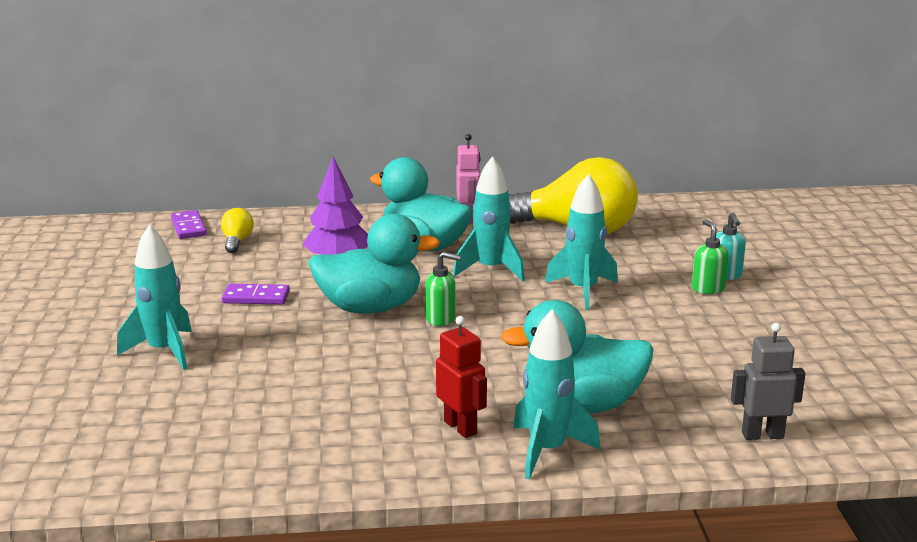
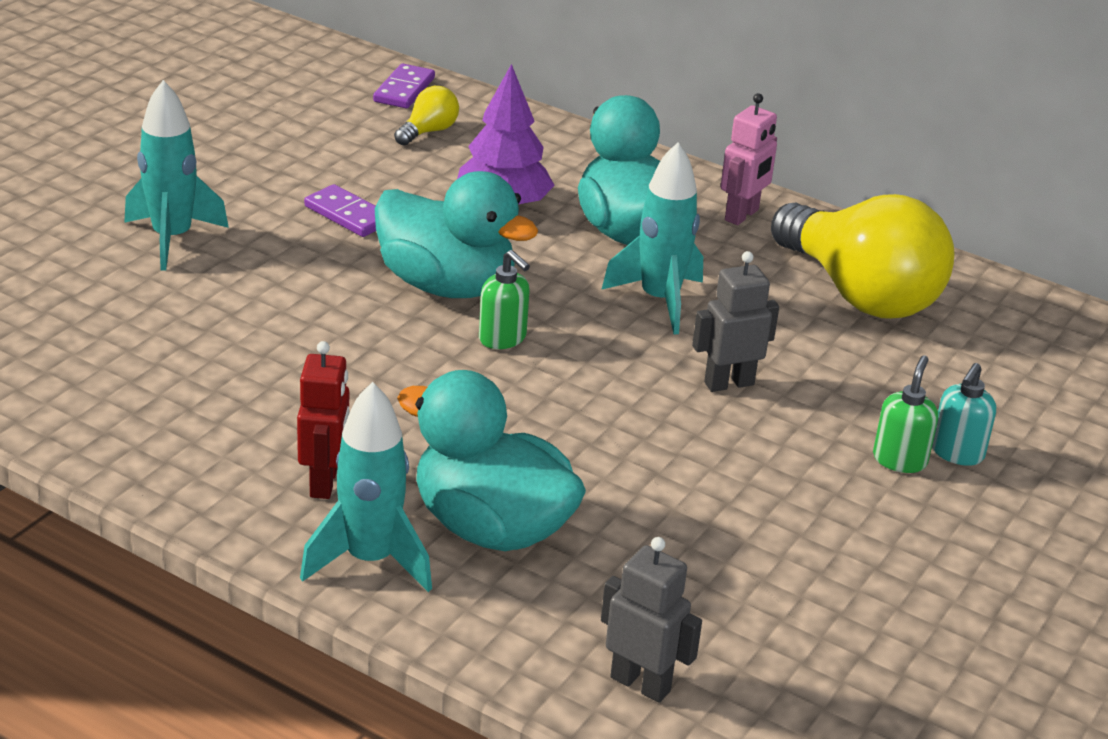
camera: 35 degrees right, 10 degrees up
turquoise rocket [545,174,618,310] -> grey robot [692,251,779,392]

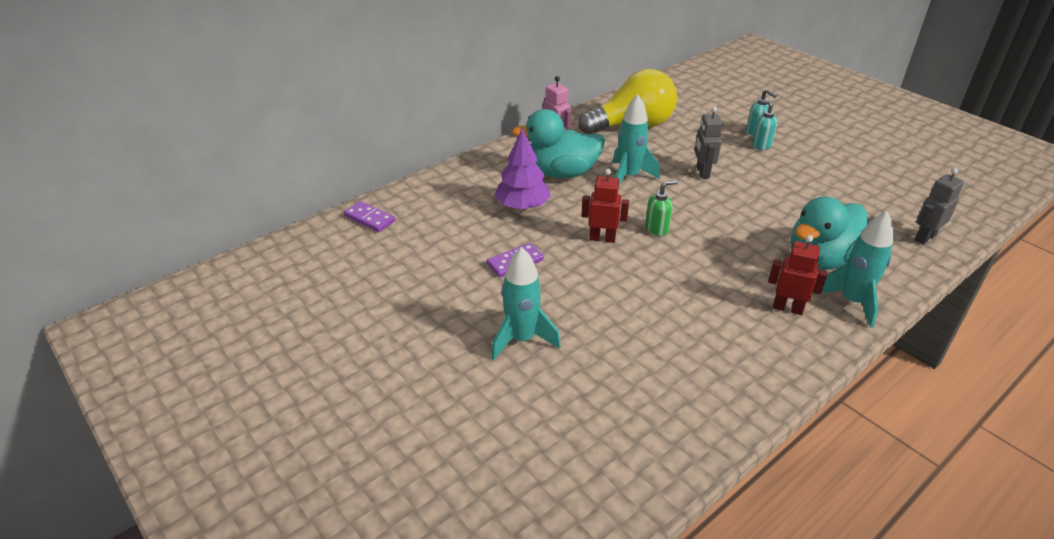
camera: 70 degrees left, 5 degrees up
turquoise duck [374,171,539,298] -> red robot [581,169,629,243]
yellow light bulb [394,86,459,146] -> none
green soap dispenser [873,355,938,473] -> turquoise soap dispenser [752,99,778,150]

